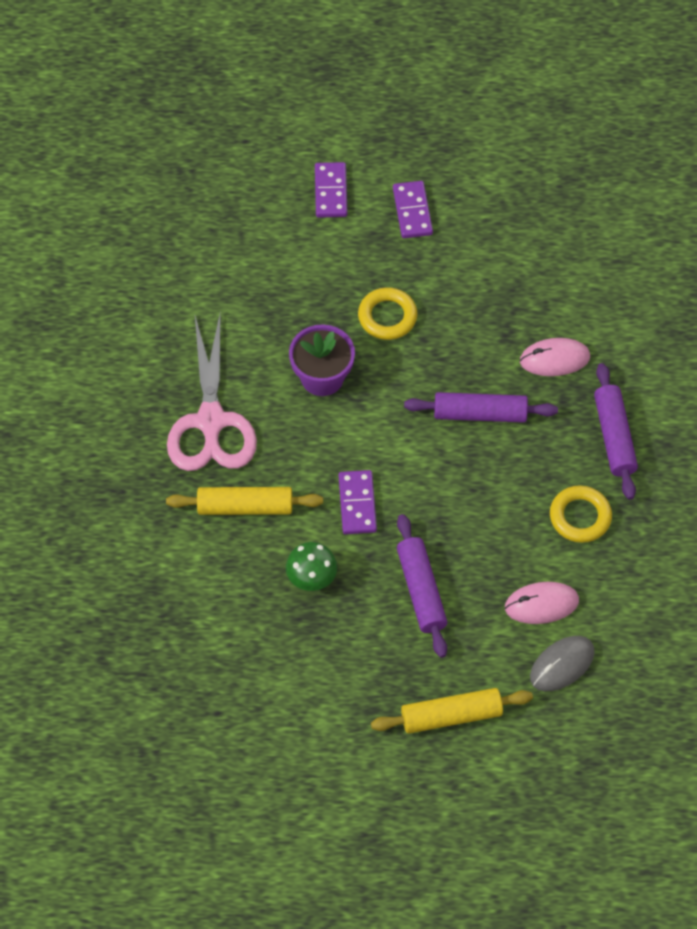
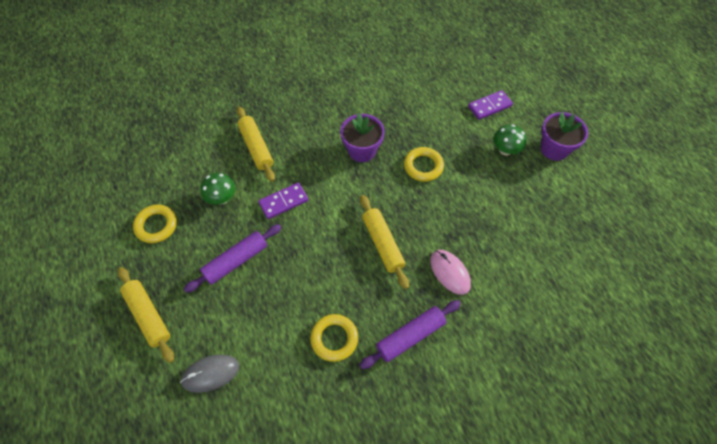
camera: 65 degrees right, 0 degrees up
pink scissors [167,312,257,471] -> none
purple domino [393,181,433,238] -> green mushroom [493,124,527,156]
purple rolling pin [404,392,558,423] -> yellow rolling pin [360,195,409,289]
pink mouse [505,582,579,624] -> none
grey mouse [530,636,595,691] -> grey mouse turned 45 degrees counterclockwise [180,354,239,393]
none -> yellow ring [133,204,177,243]
none -> purple flower pot [540,112,588,161]

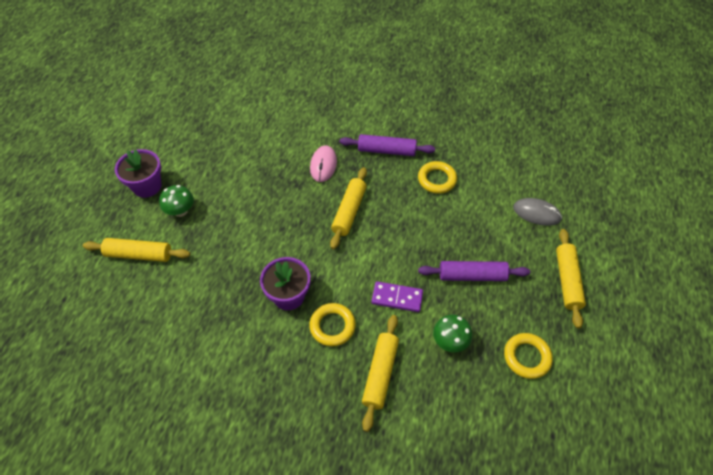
camera: 140 degrees left, 5 degrees down
yellow ring [404,147,444,182] -> yellow ring moved to [309,303,356,346]
purple domino [468,90,513,120] -> yellow rolling pin [83,238,190,262]

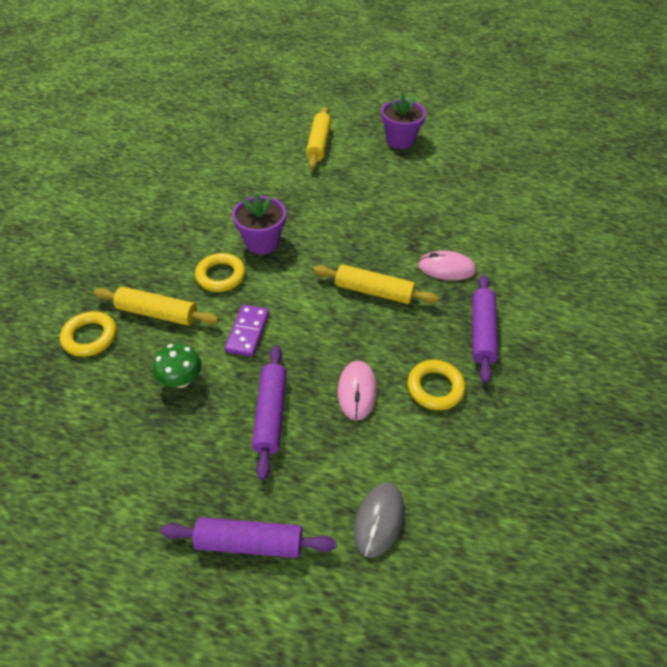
camera: 90 degrees right, 5 degrees down
green mushroom [159,185,194,217] -> none
yellow ring [504,333,553,379] -> yellow ring moved to [60,311,117,357]
yellow rolling pin [556,229,586,329] -> purple rolling pin [161,517,336,558]
none -> pink mouse [338,361,377,420]

